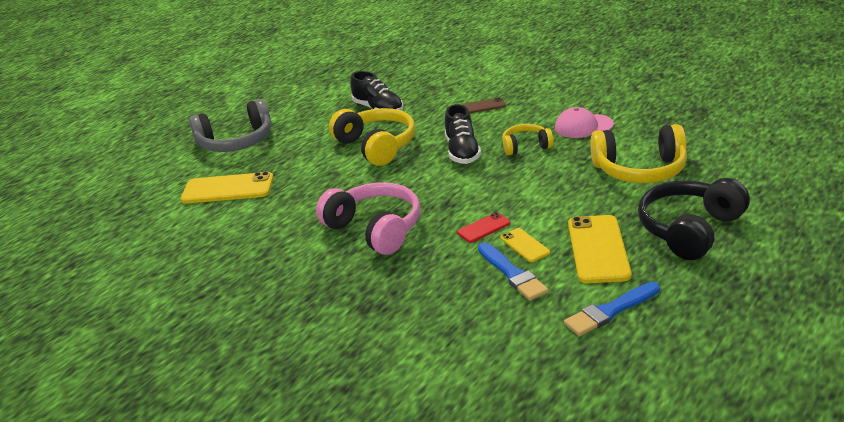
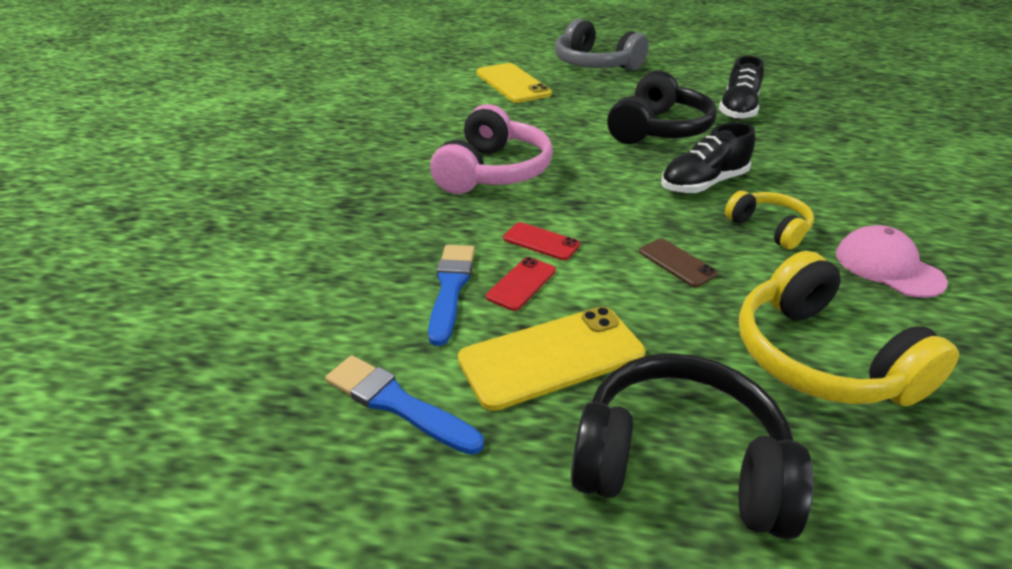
camera: 60 degrees right, 5 degrees up
yellow headphones [329,108,415,166] -> black headphones [607,70,717,144]
brown phone [463,97,506,113] -> brown phone moved to [639,238,718,287]
blue brush [478,242,548,301] -> blue brush turned 150 degrees clockwise [428,245,475,346]
yellow phone [500,228,550,262] -> red phone [486,257,556,311]

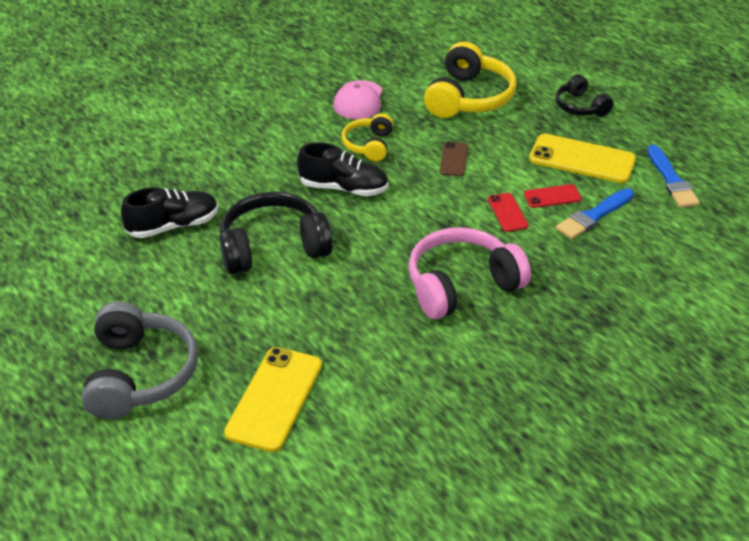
camera: 135 degrees left, 5 degrees up
black headphones [571,353,814,540] -> black headphones [556,74,613,117], size x0.57

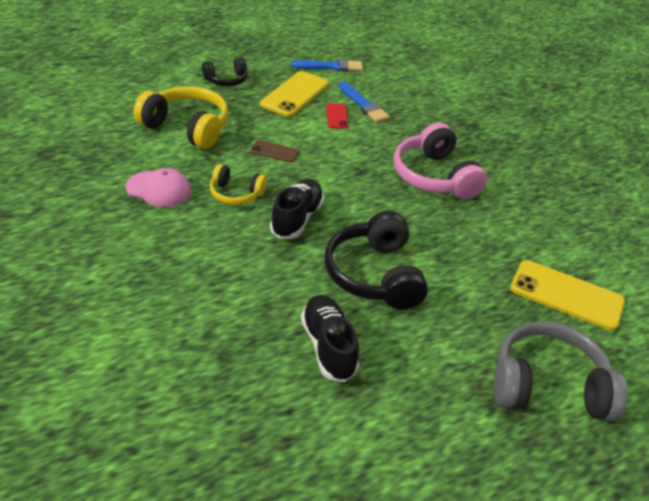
camera: 85 degrees left, 0 degrees up
red phone [488,193,528,232] -> none

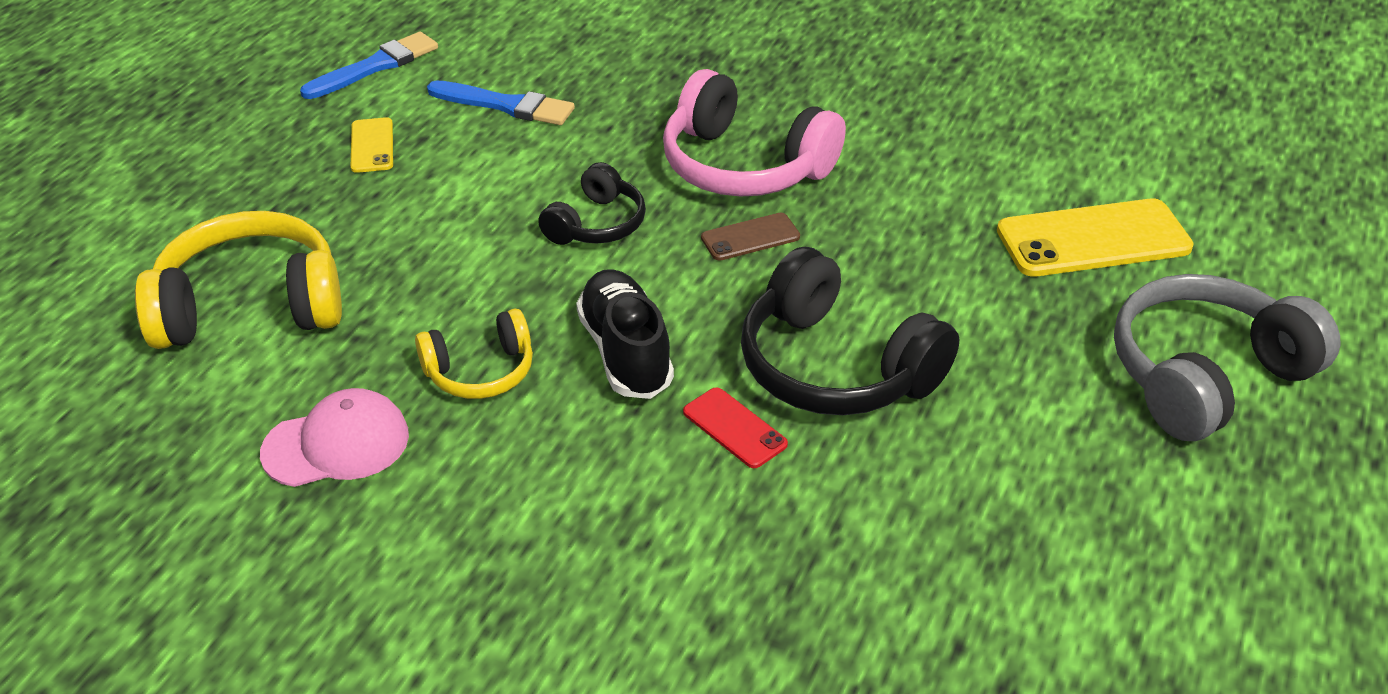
camera: 35 degrees left, 0 degrees up
black headphones [202,57,248,86] -> black headphones moved to [538,162,646,245]
brown phone [250,140,299,162] -> brown phone moved to [701,213,800,261]
yellow phone [260,71,329,117] -> yellow phone [351,117,393,173], size x0.52
black shoe [301,295,359,382] -> none
red phone [326,103,349,129] -> red phone moved to [683,388,788,468]

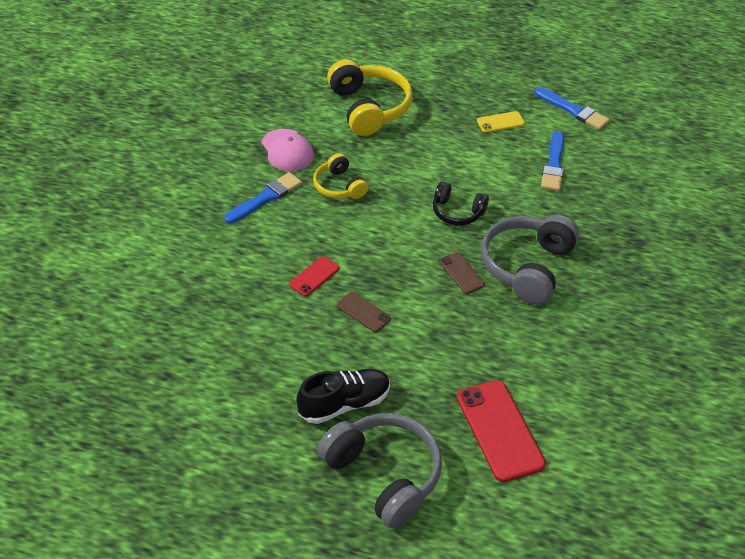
camera: 80 degrees right, 5 degrees up
black shoe [576,269,674,399] -> black shoe moved to [296,369,390,424]
pink headphones [663,69,846,197] -> grey headphones [481,215,579,305]
black headphones [741,247,959,415] -> brown phone [337,292,391,332]
yellow phone [997,198,1194,277] -> red phone [457,380,546,482]
none -> blue brush [224,172,302,224]

